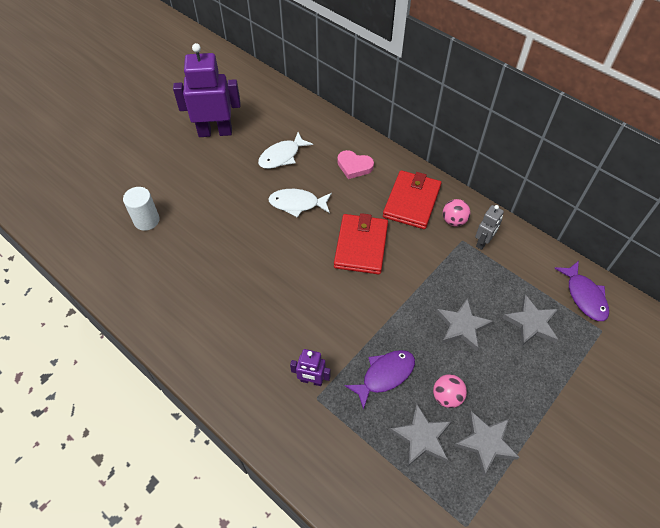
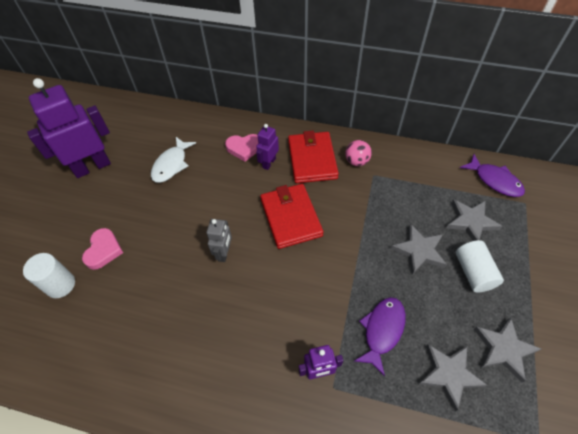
camera: 25 degrees left, 0 degrees up
white fish [268,189,332,218] -> none
pink ball [433,374,467,408] -> none
grey robot [475,205,504,250] -> grey robot moved to [206,219,232,262]
none -> pink heart [82,228,123,270]
none -> purple robot [256,124,279,170]
none -> white cylinder [456,240,504,292]

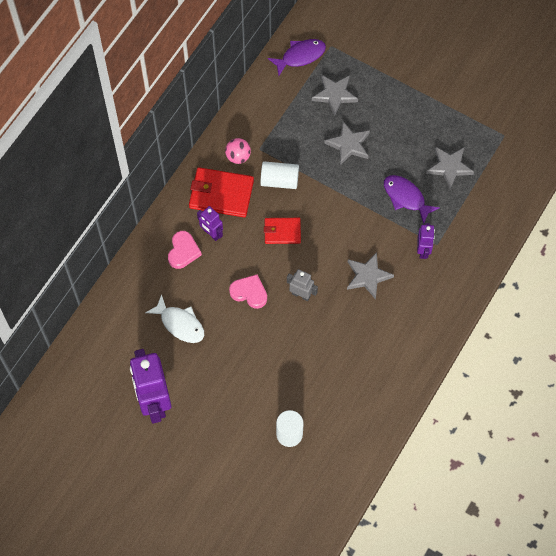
camera: 75 degrees left, 10 degrees up
pink heart [82,228,123,270] -> pink heart moved to [229,274,267,309]
red wallet [260,184,324,249] -> red wallet [264,218,301,244], size x0.61
white cylinder [456,240,504,292] -> white cylinder moved to [260,161,299,189]
grey star [474,317,541,383] -> grey star moved to [347,252,394,299]

